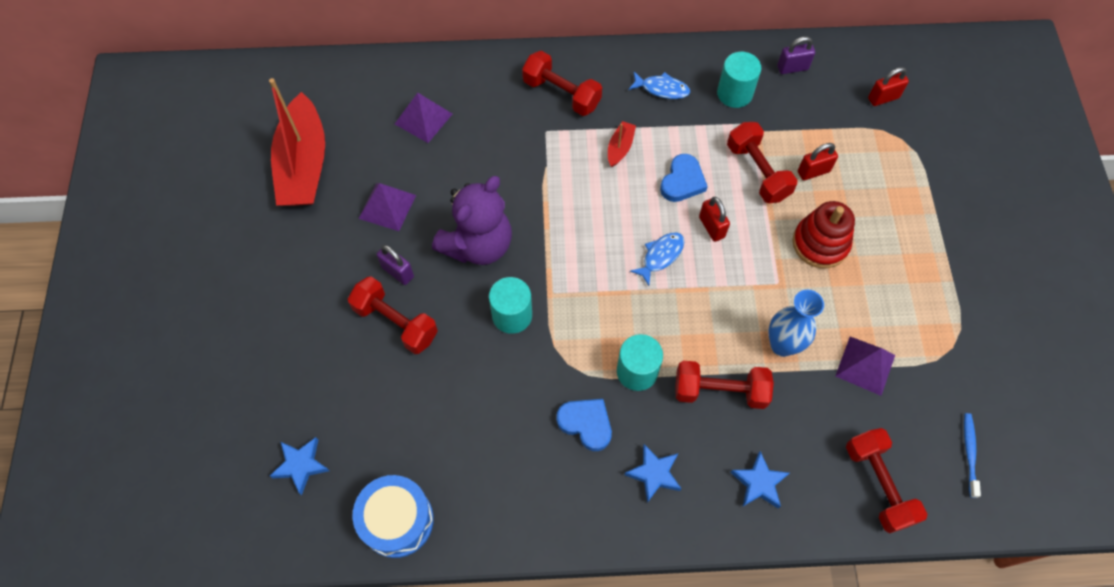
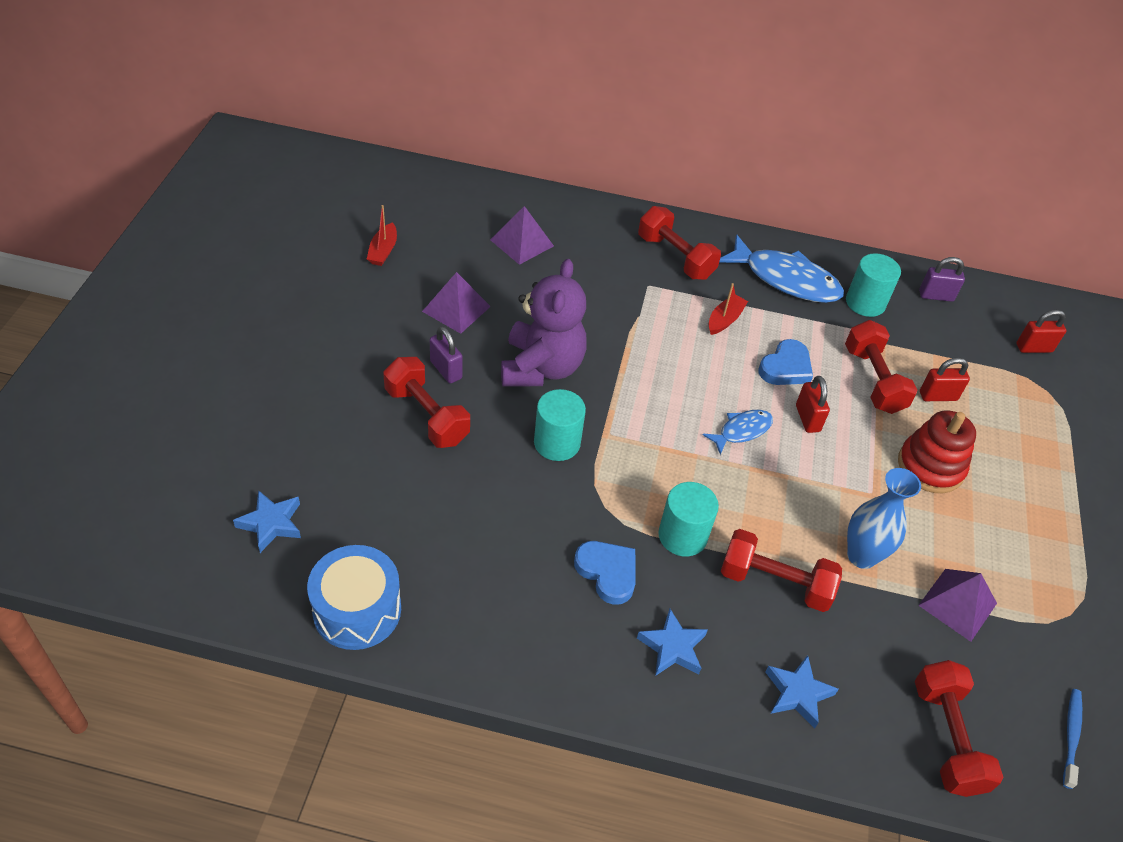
camera: 10 degrees right, 15 degrees down
red boat [269,78,325,206] -> red boat [367,205,397,266], size x0.42
purple teddy bear [432,176,512,265] -> purple teddy bear turned 45 degrees counterclockwise [501,259,587,386]
blue fish [629,72,690,99] -> blue fish [719,234,844,303], size x1.88

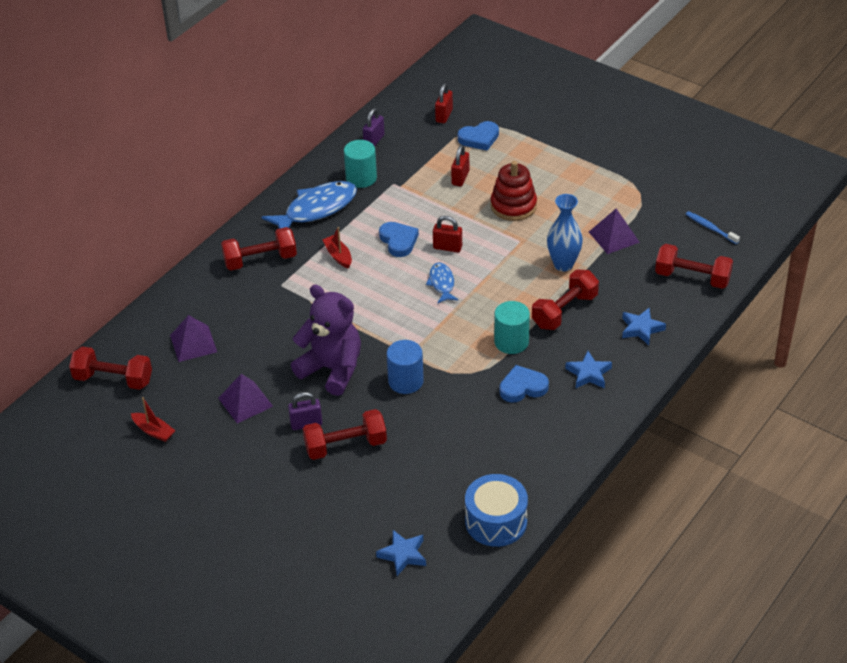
camera: 60 degrees left, 5 degrees down
turquoise cylinder [534,389,586,461] -> blue cylinder [387,340,424,394]
red dumbbell [845,320,918,414] -> red dumbbell moved to [69,346,152,390]
none -> blue heart [458,121,499,151]

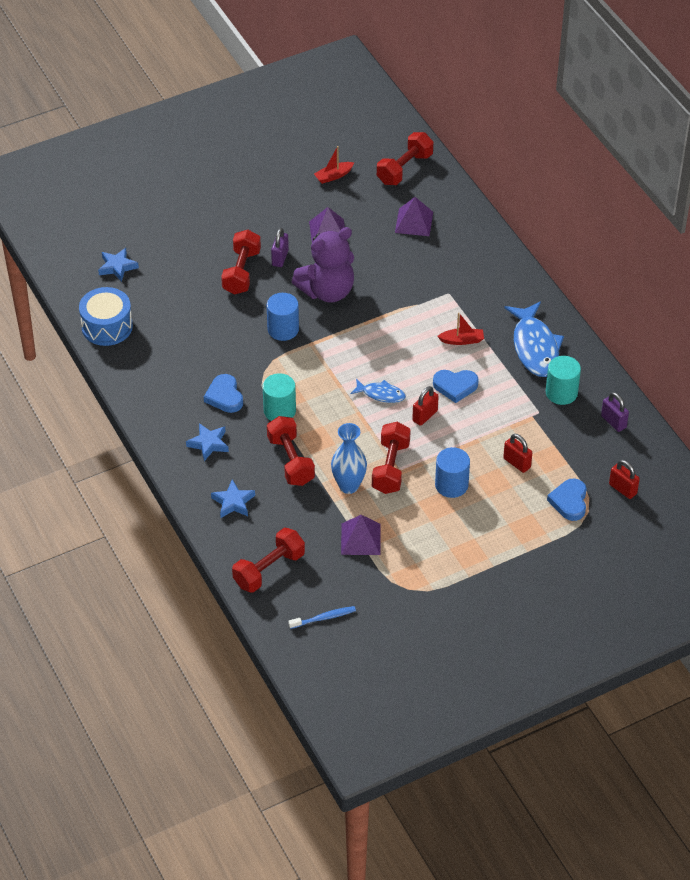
camera: 115 degrees right, 5 degrees up
red dumbbell [221,227,297,271] -> red dumbbell moved to [372,422,411,494]
red stacking toy [490,161,537,221] -> blue cylinder [435,447,470,498]
blue heart [500,365,549,403] -> blue heart turned 150 degrees clockwise [204,374,243,413]

